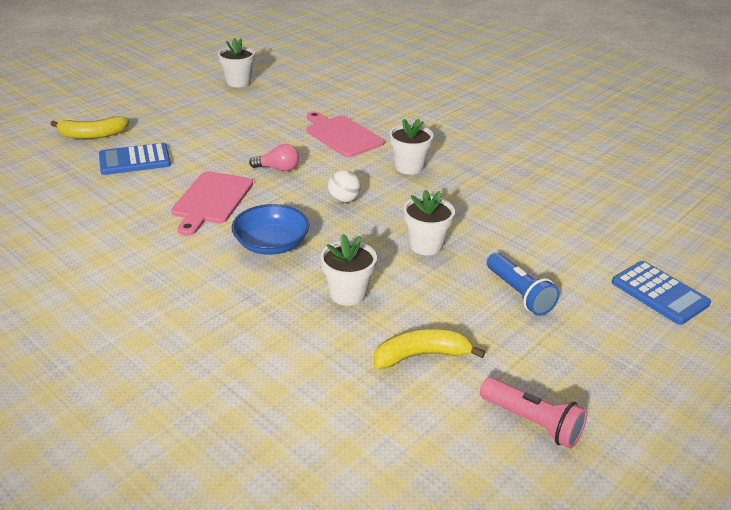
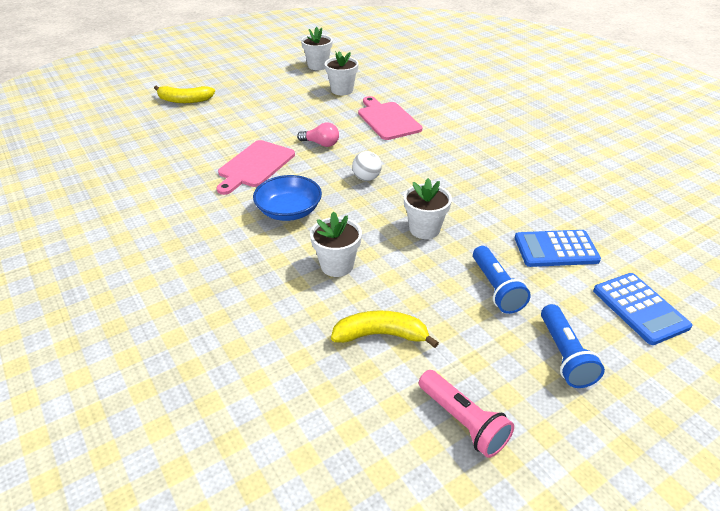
camera: 15 degrees right, 5 degrees up
blue calculator [99,143,171,175] -> blue calculator moved to [515,230,601,267]
white flower pot [389,119,434,175] -> white flower pot moved to [325,51,359,95]
none -> blue flashlight [541,304,605,388]

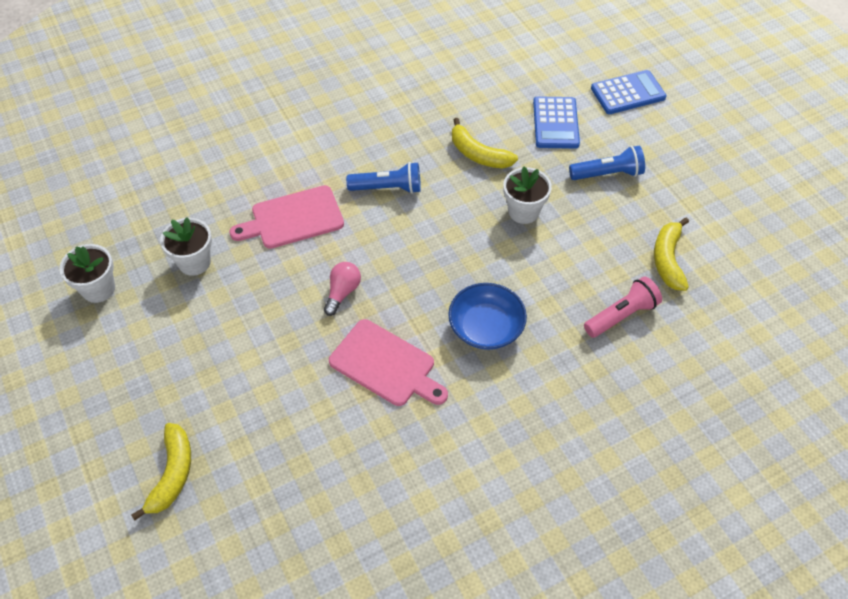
camera: 85 degrees left, 15 degrees up
white flower pot [310,211,362,277] -> none
white ball [352,151,382,181] -> none
pink flashlight [419,370,514,458] -> pink flashlight moved to [584,276,662,338]
blue flashlight [541,304,605,388] -> blue flashlight moved to [346,162,421,194]
none -> yellow banana [452,118,518,168]

